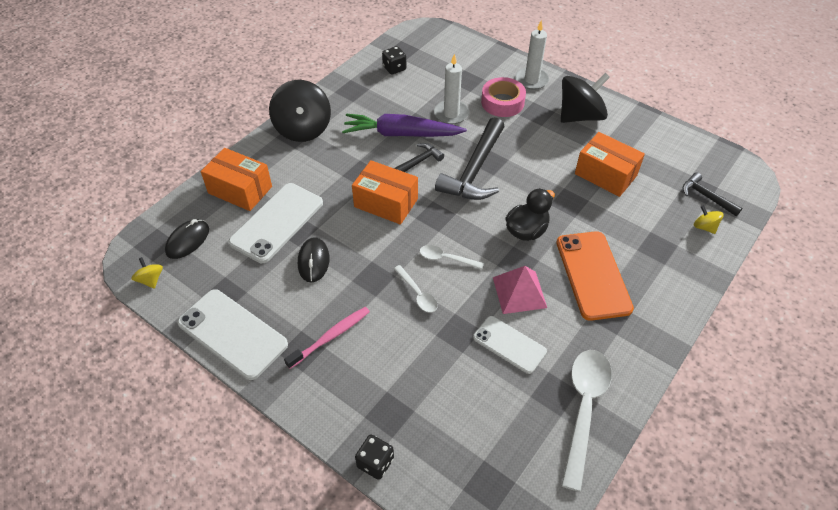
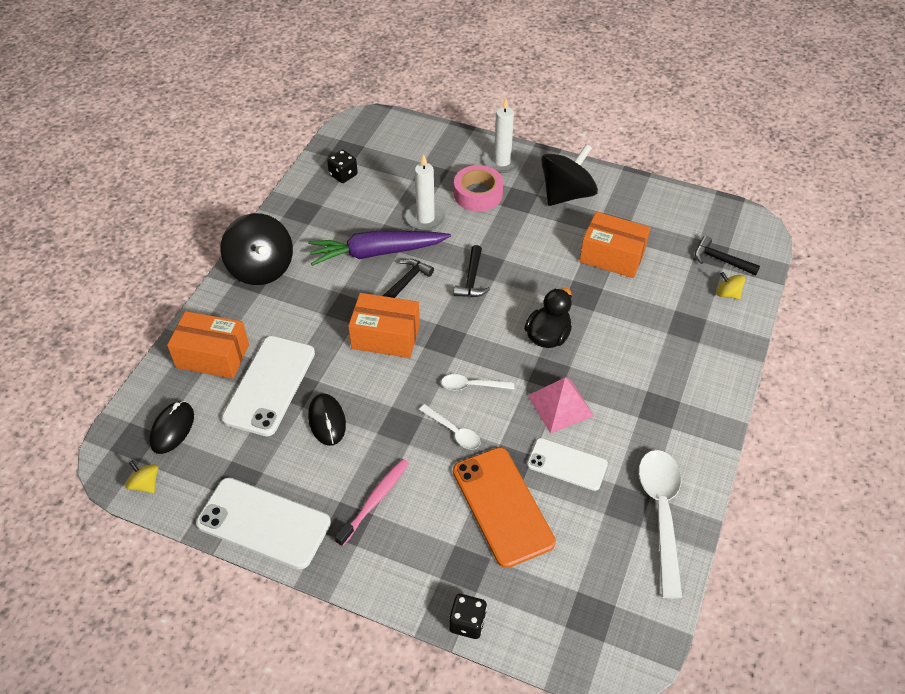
camera: 15 degrees left, 0 degrees up
black hammer [435,117,505,200] -> black hammer [453,245,490,297], size x0.52
orange phone [556,231,634,321] -> orange phone moved to [453,447,556,568]

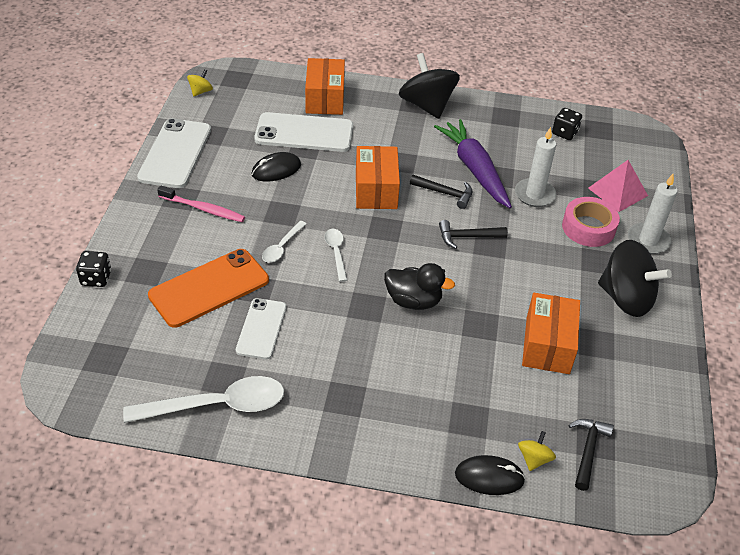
camera: 75 degrees right, 5 degrees down
black mouse [149,401,194,454] -> black mouse moved to [455,455,526,495]
black spinning top [221,213,293,285] -> black spinning top turned 105 degrees clockwise [399,53,460,119]
pink pyramid [528,377,594,433] -> pink pyramid moved to [588,160,648,212]

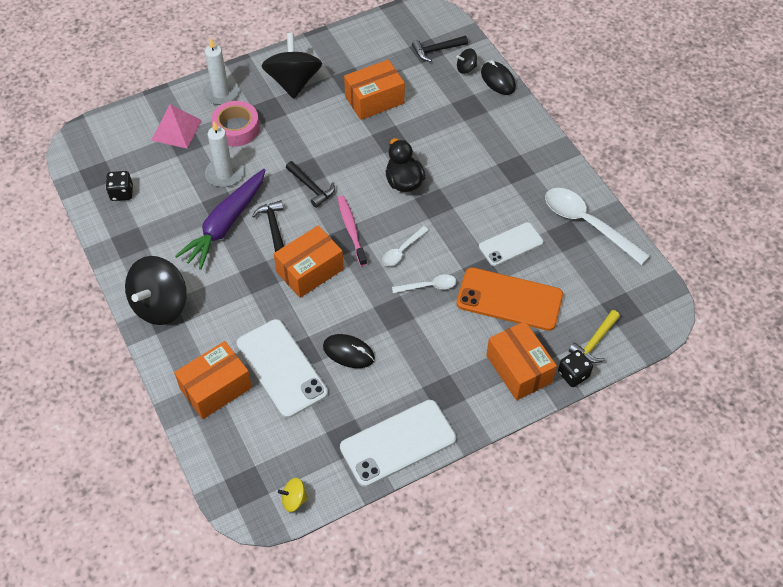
camera: 125 degrees left, 10 degrees up
pink toothbrush [157,186,245,222] -> pink toothbrush moved to [338,196,367,266]
yellow spinning top [518,431,556,471] -> black spinning top [456,48,477,74]
none -> orange box [486,321,557,400]
none -> yellow hammer [569,310,620,363]

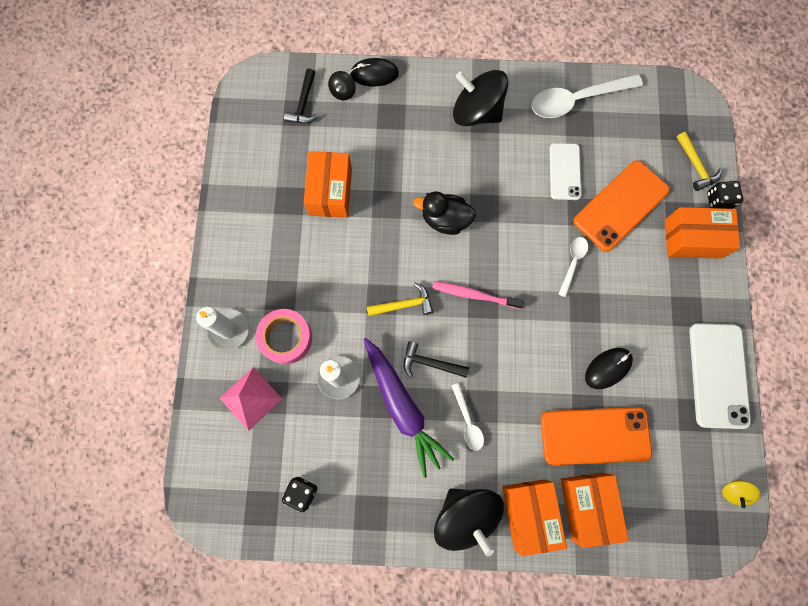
camera: 60 degrees left, 20 degrees up
white phone [237,319,328,418] -> orange phone [541,407,652,465]
black spinning top [261,33,322,99] -> black spinning top moved to [453,70,508,126]
orange box [274,225,344,298] -> orange box moved to [503,479,567,556]
black hammer [286,161,335,208] -> yellow hammer [367,282,433,316]
white spoon [382,226,429,266] -> white spoon moved to [452,383,484,451]

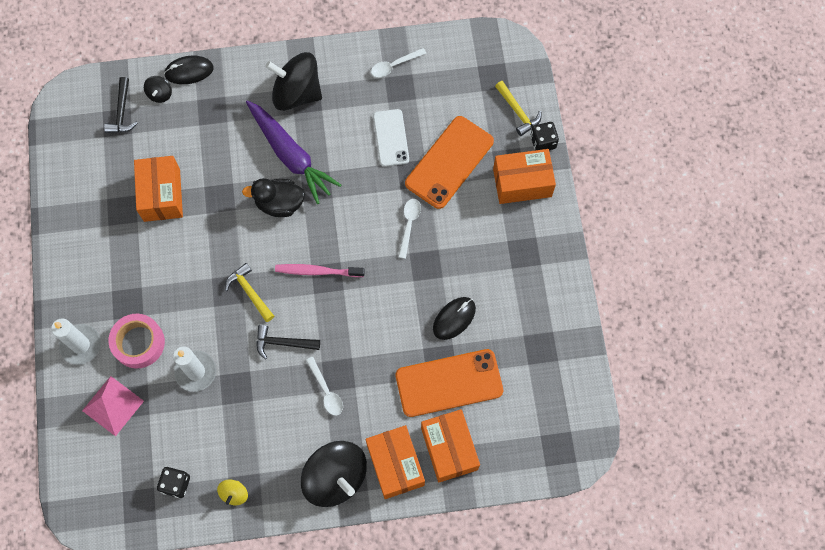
camera: 10 degrees left, 5 degrees down
purple carrot [363,338,454,478] -> purple carrot moved to [246,100,341,204]
yellow hammer [367,282,433,316] -> yellow hammer turned 105 degrees counterclockwise [225,263,274,322]
white spoon [531,74,643,118] -> white spoon [371,48,427,78], size x0.51
white phone [689,323,751,429] -> none
yellow spinning top [722,479,761,508] -> yellow spinning top moved to [217,480,248,505]

